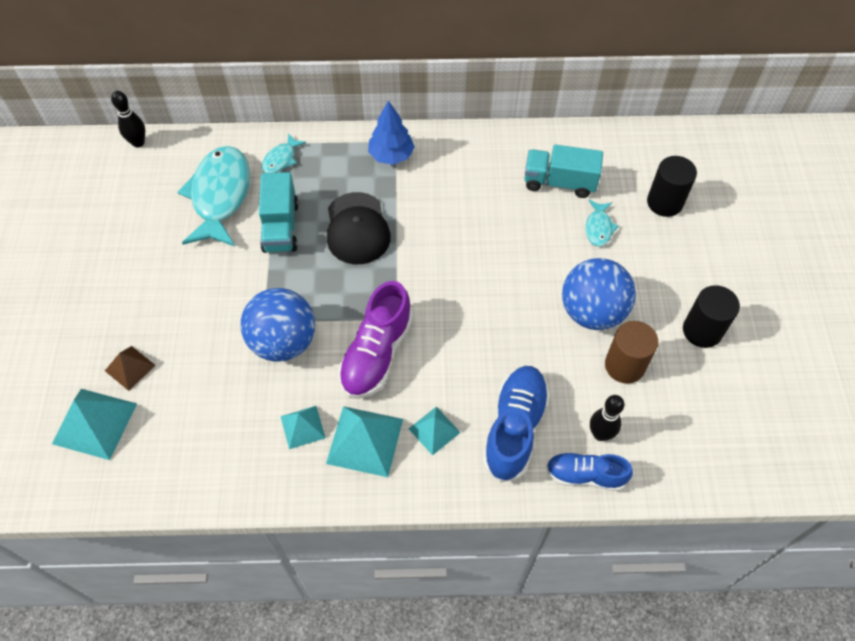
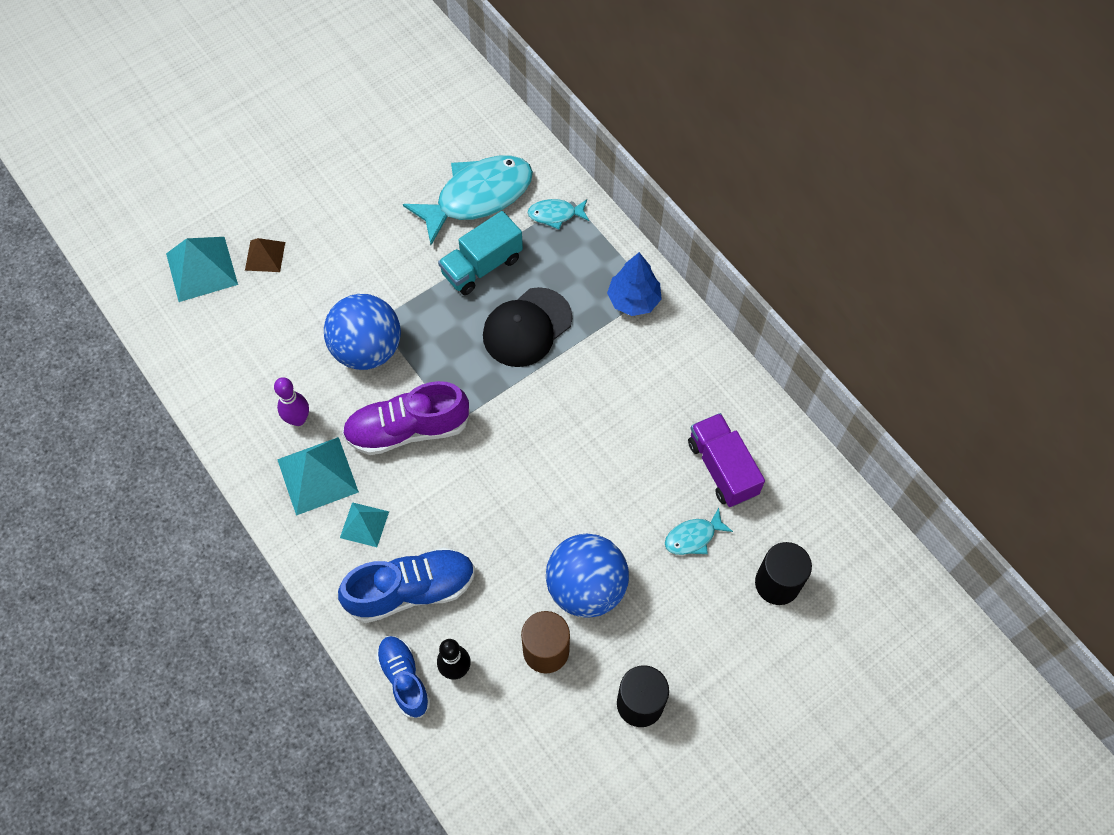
camera: 55 degrees right, 5 degrees up
black bowling pin [111,91,145,148] -> none
turquoise pyramid [280,406,326,449] -> purple bowling pin [274,377,309,426]
turquoise truck [524,144,603,198] -> purple truck [688,413,765,507]

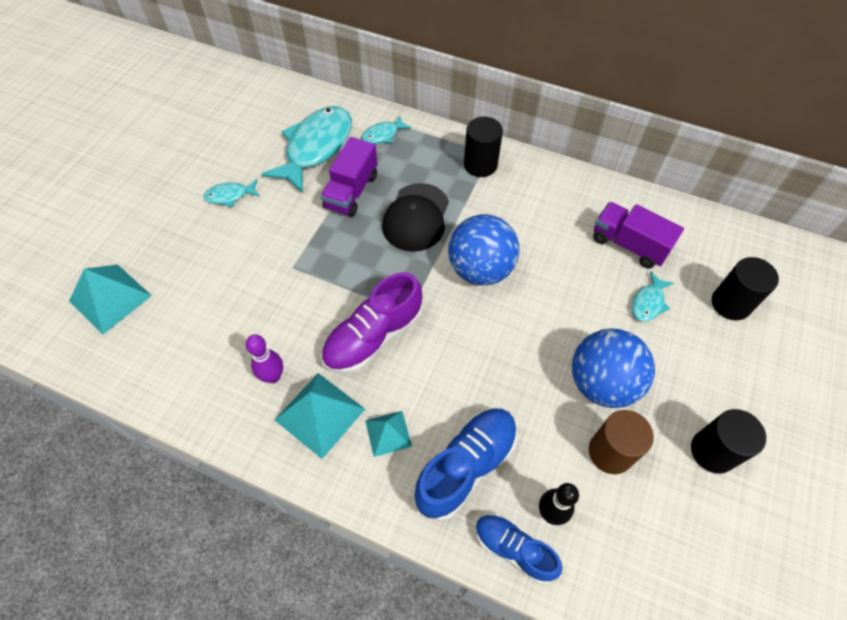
camera: 30 degrees left, 5 degrees down
brown pyramid [245,238,285,272] -> none
blue ball [324,294,401,370] -> blue ball moved to [448,214,520,285]
turquoise truck [438,211,523,295] -> purple truck [320,137,377,217]
blue tree [607,252,662,316] -> black cylinder [464,117,503,177]
none -> turquoise fish [204,179,260,207]

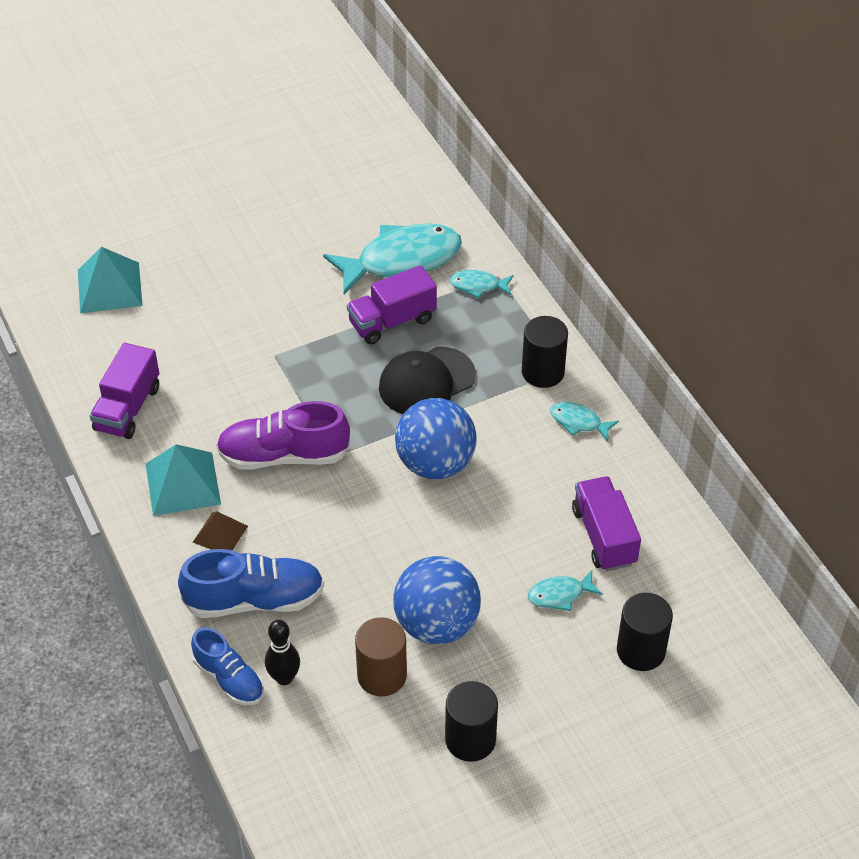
camera: 40 degrees right, 10 degrees down
turquoise fish [204,179,260,207] -> turquoise fish moved to [550,402,619,441]
purple bowling pin [246,335,283,383] -> none
turquoise pyramid [365,411,412,457] -> brown pyramid [193,511,248,550]
blue shoe [475,514,562,584] -> blue shoe turned 150 degrees clockwise [191,627,264,705]
none -> purple truck [90,343,159,439]

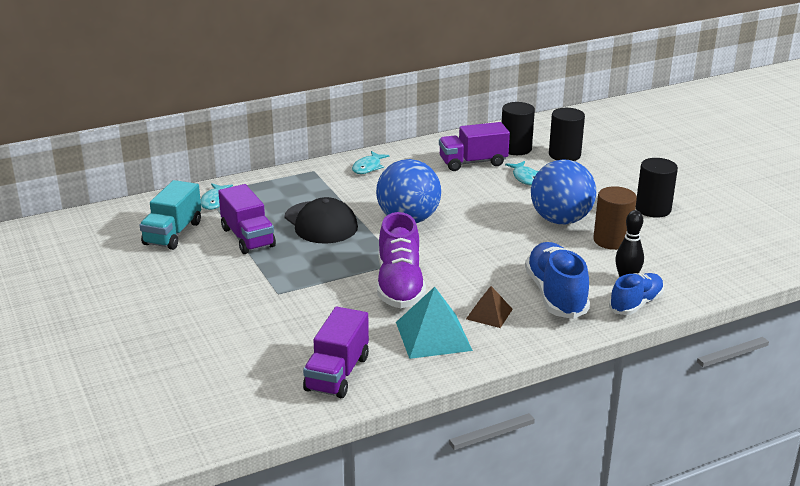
camera: 90 degrees left, 20 degrees down
turquoise pyramid [78,247,143,313] -> none
purple truck [90,343,159,439] -> purple truck turned 90 degrees clockwise [303,307,369,398]
turquoise fish [323,223,462,295] -> turquoise truck [139,180,201,250]
black cylinder [522,316,568,388] -> black cylinder moved to [502,102,535,155]

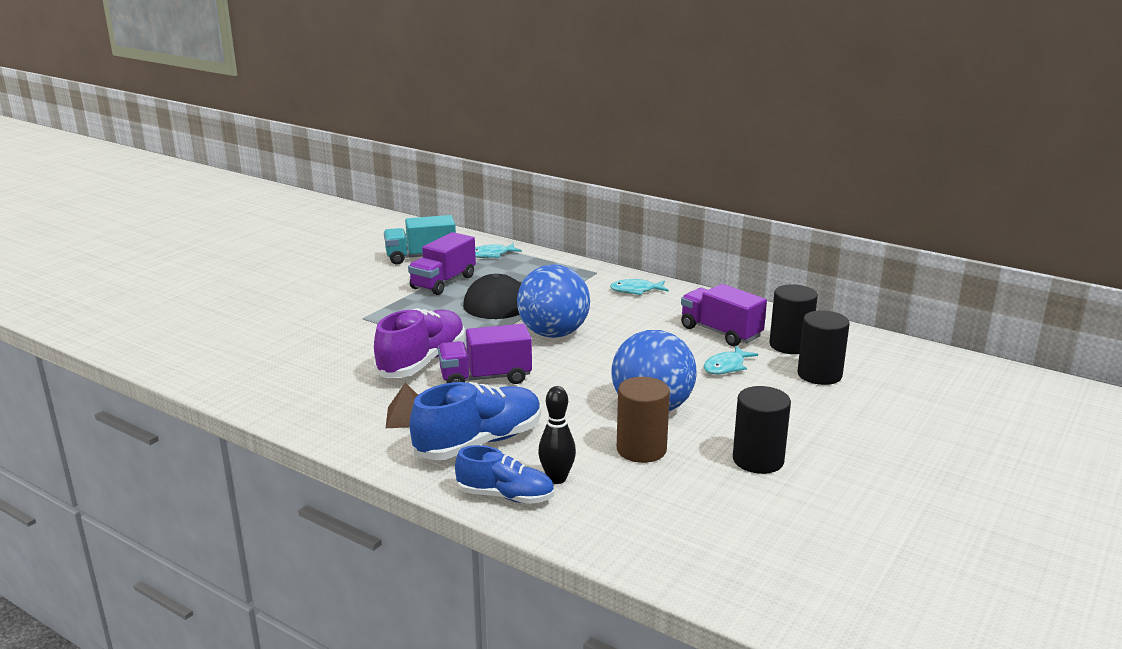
camera: 60 degrees right, 5 degrees down
purple truck [303,307,369,398] -> purple truck moved to [438,324,532,384]
purple shoe [377,212,426,308] -> purple shoe turned 150 degrees clockwise [374,308,465,378]
turquoise pyramid [396,287,473,359] -> none

